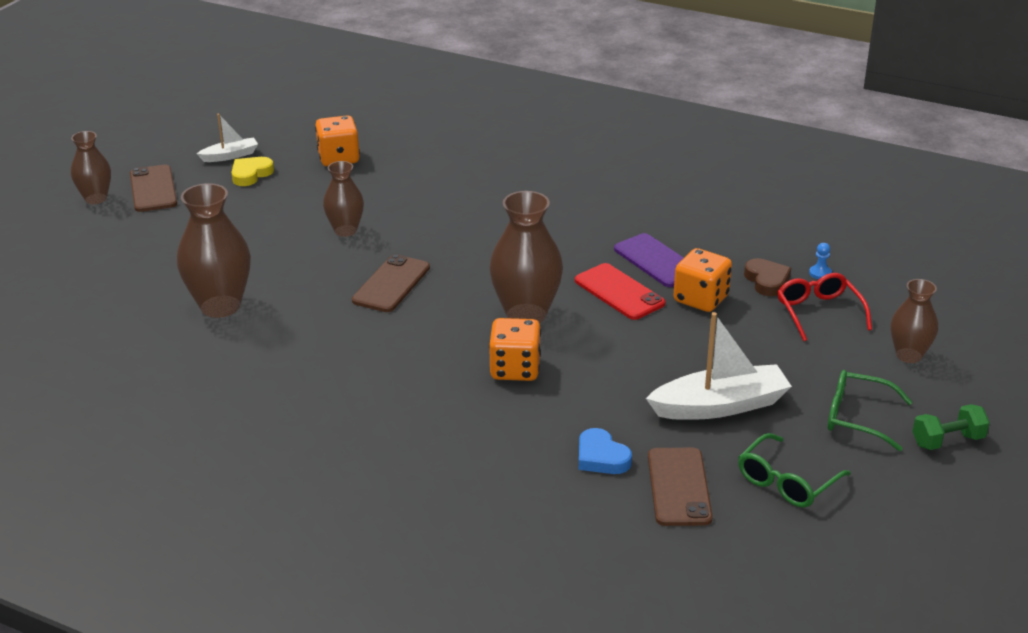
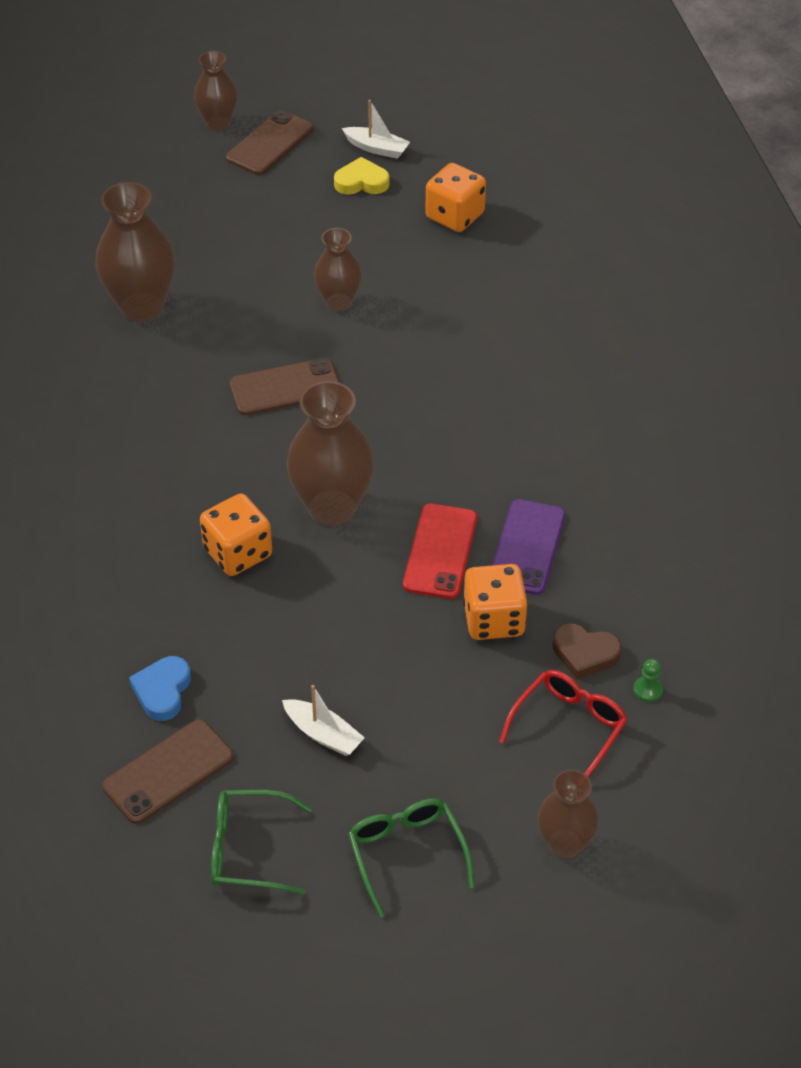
camera: 50 degrees right, 15 degrees up
white boat [646,312,792,420] -> white boat [282,685,365,756], size x0.54
brown heart [744,258,791,296] -> brown heart turned 75 degrees clockwise [552,623,622,679]
blue pawn [809,243,832,279] -> green pawn [633,659,663,702]
green dumbbell [912,404,990,450] -> none

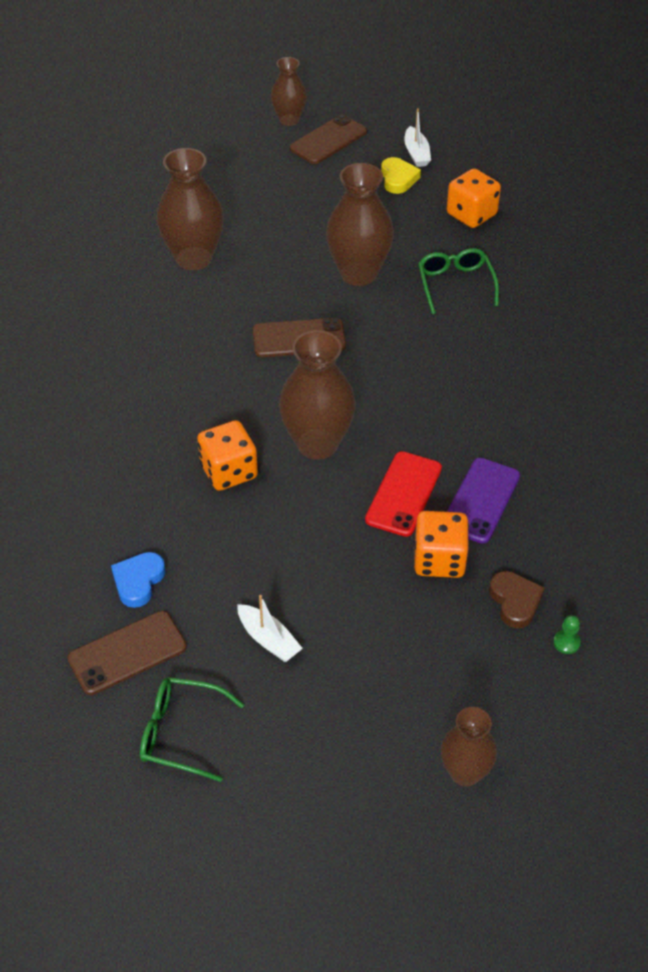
camera: 10 degrees right, 0 degrees up
brown vase [314,228,362,311] -> brown vase [326,163,394,286], size x1.64
yellow heart [334,157,389,195] -> yellow heart turned 75 degrees clockwise [381,157,421,194]
white boat [342,100,410,159] -> white boat turned 45 degrees clockwise [404,108,431,167]
green glasses [348,798,475,918] -> green glasses moved to [418,248,499,314]
red glasses [499,670,628,777] -> none
brown heart [552,623,622,679] -> brown heart turned 135 degrees counterclockwise [489,571,544,628]

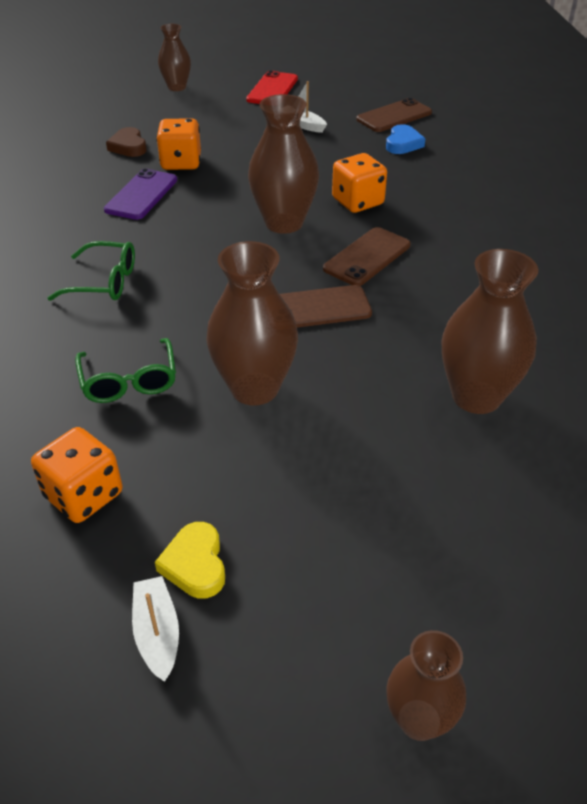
camera: 175 degrees right, 5 degrees down
green glasses [140,677,244,782] -> green glasses moved to [48,241,135,301]
brown phone [290,115,367,164] -> brown phone moved to [323,227,411,286]
red phone [365,451,442,537] -> red phone moved to [246,70,298,104]
green pawn [553,615,581,654] -> none

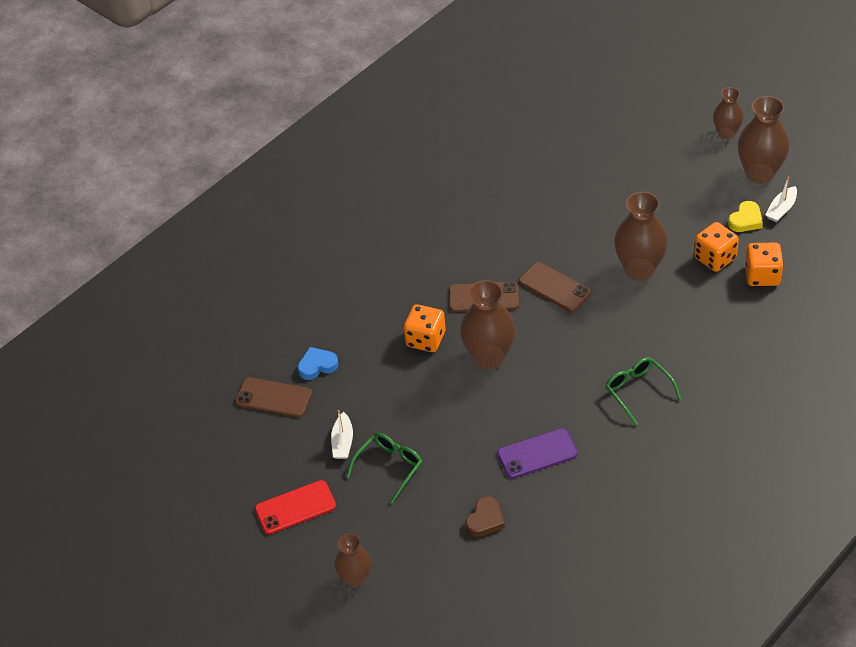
camera: 125 degrees left, 5 degrees up
green glasses [75,338,176,403] -> green glasses moved to [346,433,422,504]
orange dice [156,118,201,170] -> orange dice moved to [694,222,739,272]
brown vase [442,249,538,414] -> brown vase moved to [738,96,789,184]

